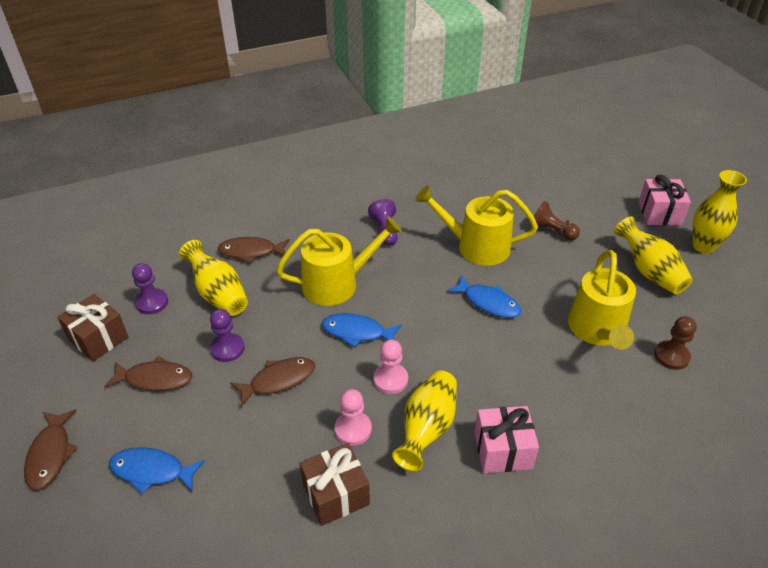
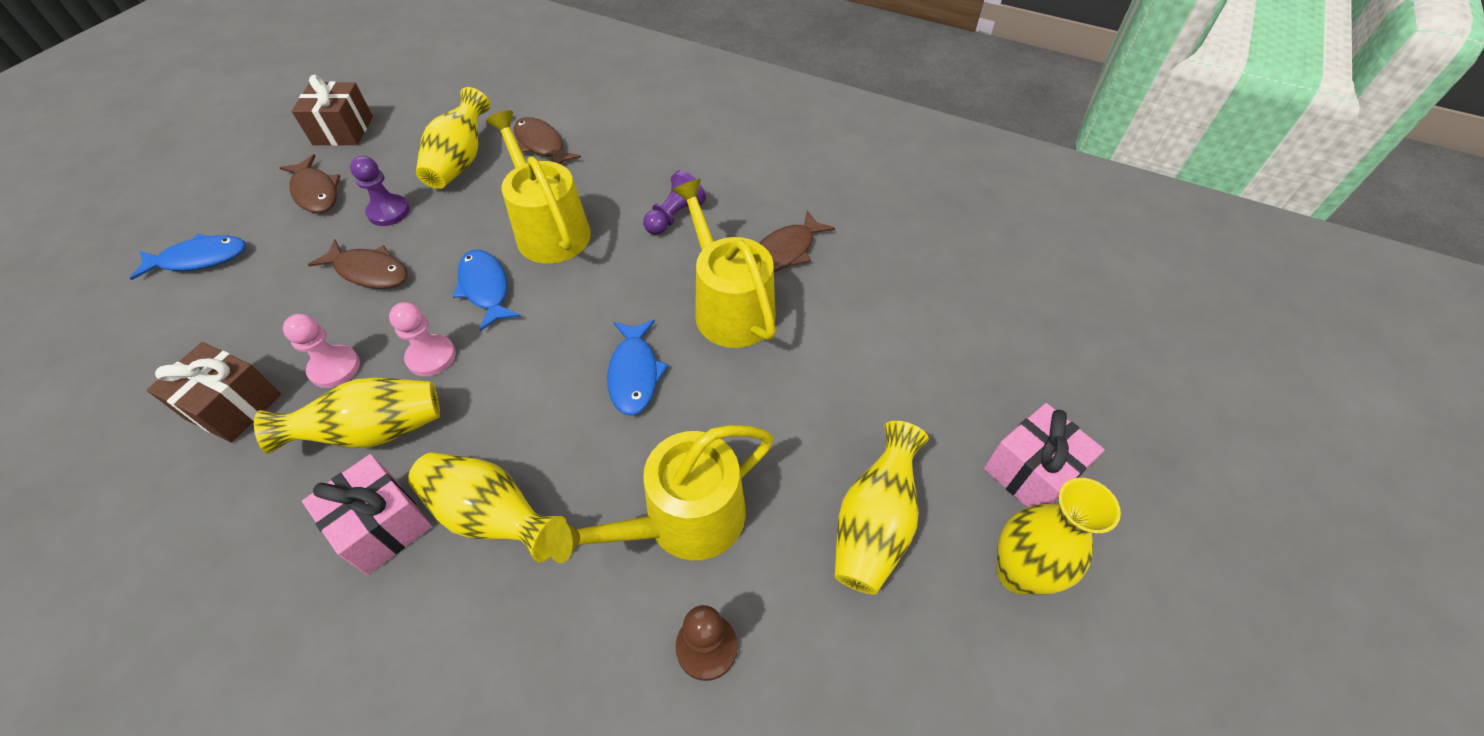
camera: 50 degrees right, 10 degrees up
brown fish [24,409,78,490] -> brown fish moved to [759,210,835,272]
blue fish [109,447,205,494] -> blue fish turned 105 degrees clockwise [130,234,246,280]
purple pawn [132,263,168,314] -> none
yellow watering can [276,216,402,306] -> yellow watering can turned 150 degrees counterclockwise [486,110,591,264]
brown pawn [530,201,580,240] -> none
none -> yellow vase [408,452,567,562]

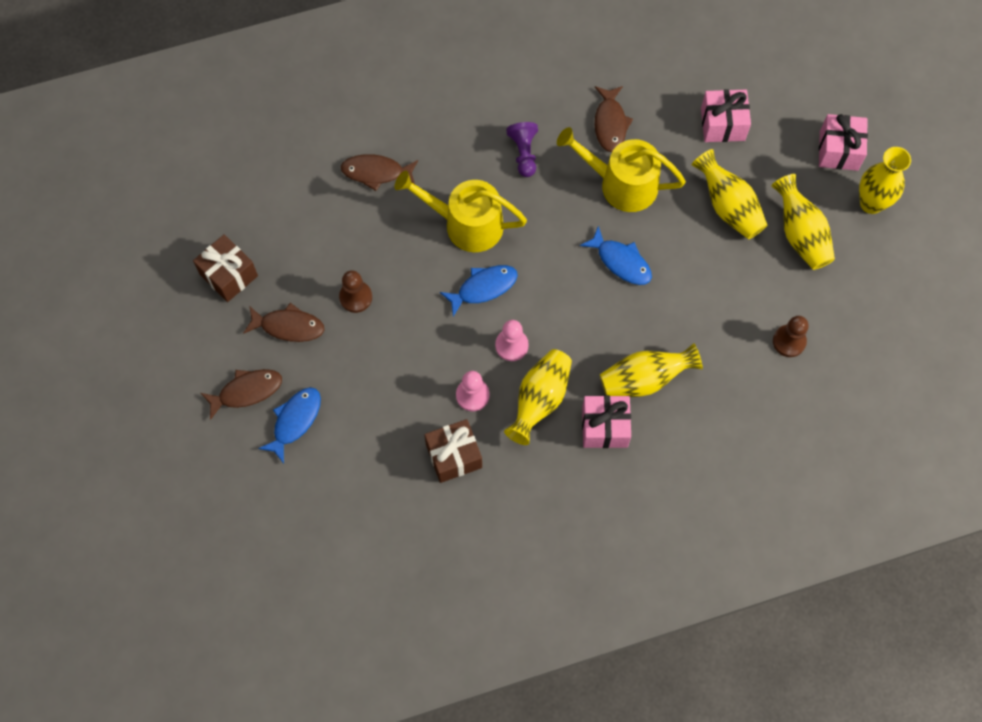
camera: 45 degrees left, 15 degrees up
brown fish [308,239,408,289] -> brown fish moved to [201,369,282,420]
purple pawn [350,156,410,226] -> brown pawn [339,270,372,313]
yellow vase [416,87,491,189] -> yellow vase moved to [692,149,767,239]
blue fish [453,249,521,331] -> blue fish turned 135 degrees clockwise [440,265,518,317]
yellow watering can [546,425,773,563] -> none
none -> pink gift [701,89,751,142]

